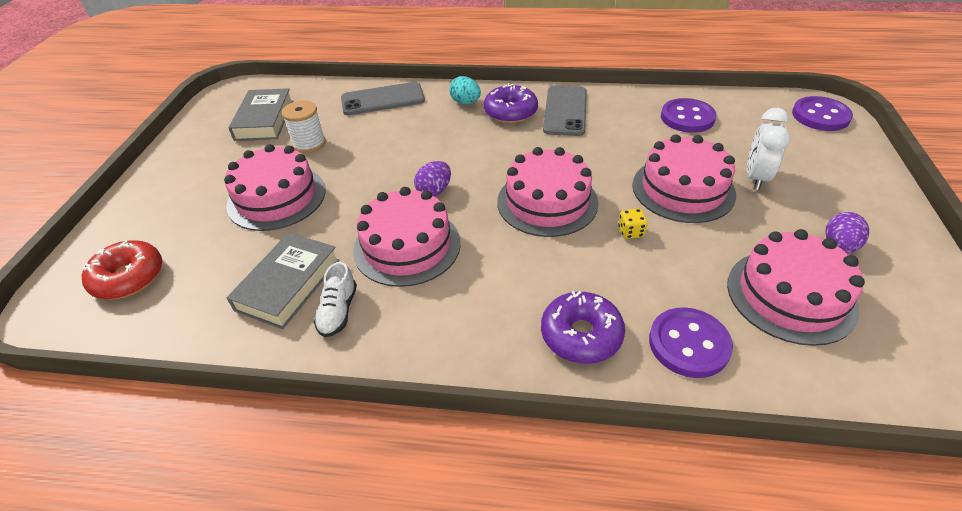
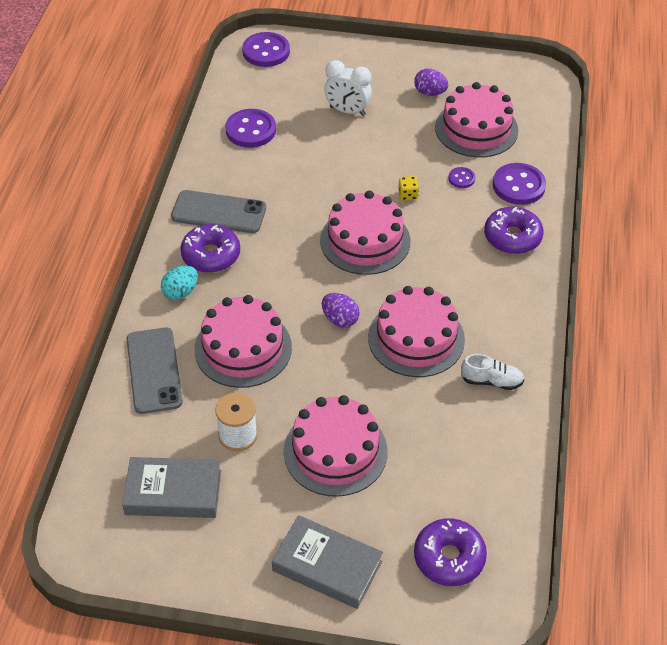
camera: 90 degrees left, 5 degrees up
red donut [82,240,162,300] -> purple donut [414,518,487,586]
grey book [227,232,340,329] -> grey book moved to [272,515,383,609]
pink cake [632,135,736,223] -> pink cake moved to [194,295,292,388]
none -> purple button [449,167,475,188]

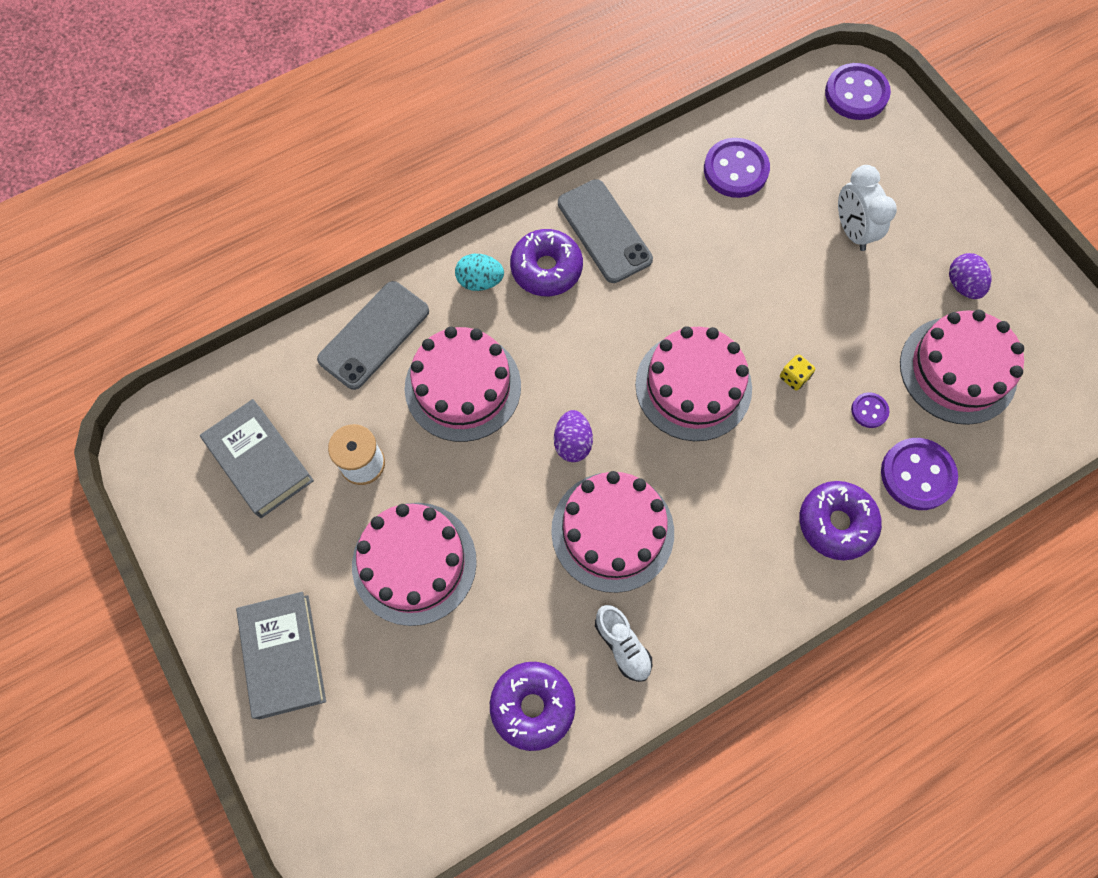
camera: 50 degrees right, 20 degrees up
purple donut [414,518,487,586] -> purple donut moved to [490,662,576,751]

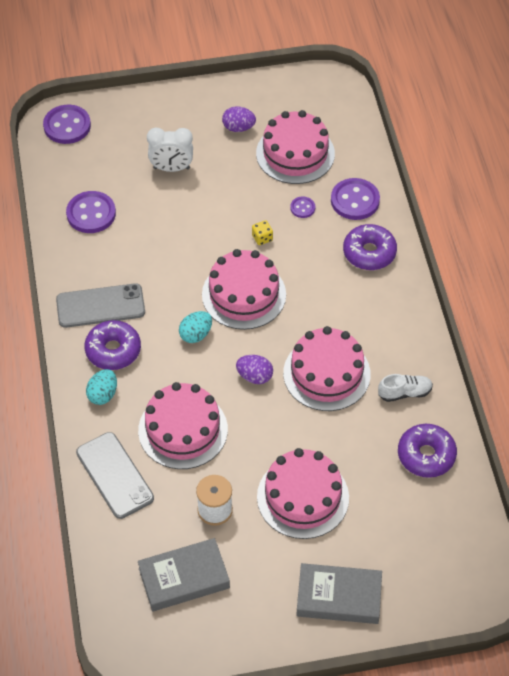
camera: 70 degrees left, 15 degrees down
none -> turquoise egg [179,311,212,343]

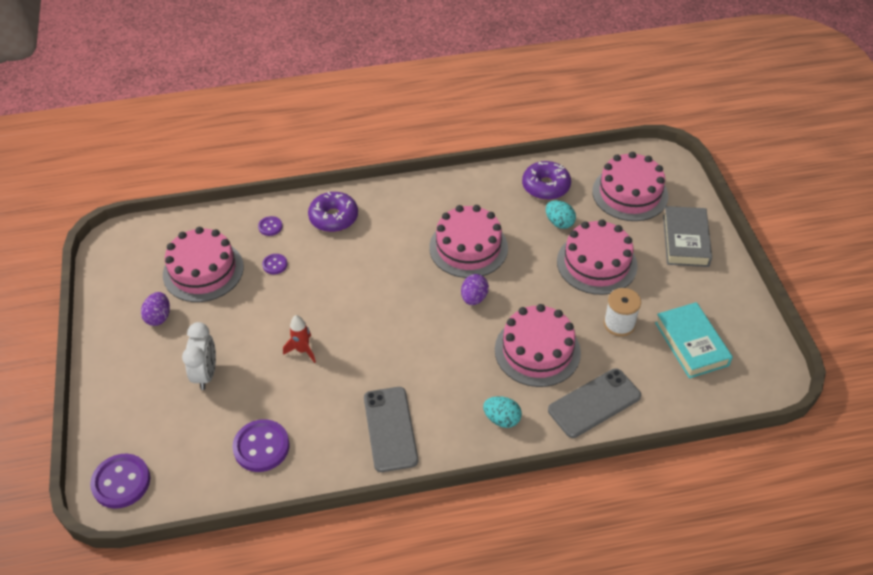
camera: 90 degrees left, 5 degrees down
purple donut [84,320,141,370] -> none
grey book [138,538,230,612] -> turquoise book [655,302,733,378]
turquoise egg [179,311,212,343] -> turquoise egg moved to [546,200,576,229]
pink cake [202,249,286,330] -> pink cake moved to [592,152,668,221]
yellow dice [252,220,273,245] -> none
purple button [331,178,380,220] -> purple button [258,216,282,236], size x0.51
white shoe [378,374,433,402] -> none
none -> red rocket [283,315,316,363]

